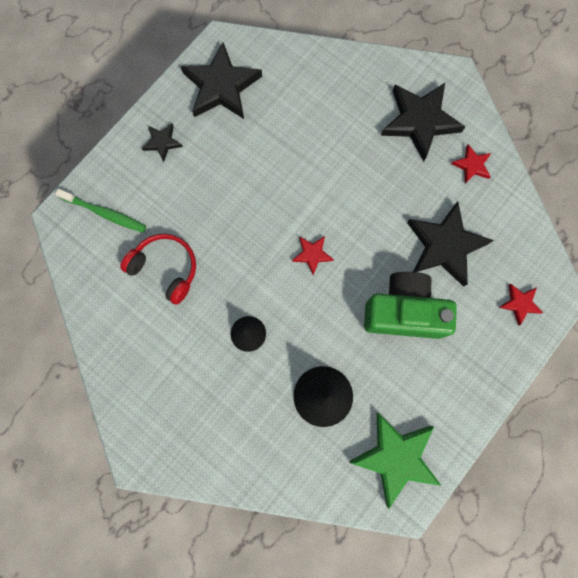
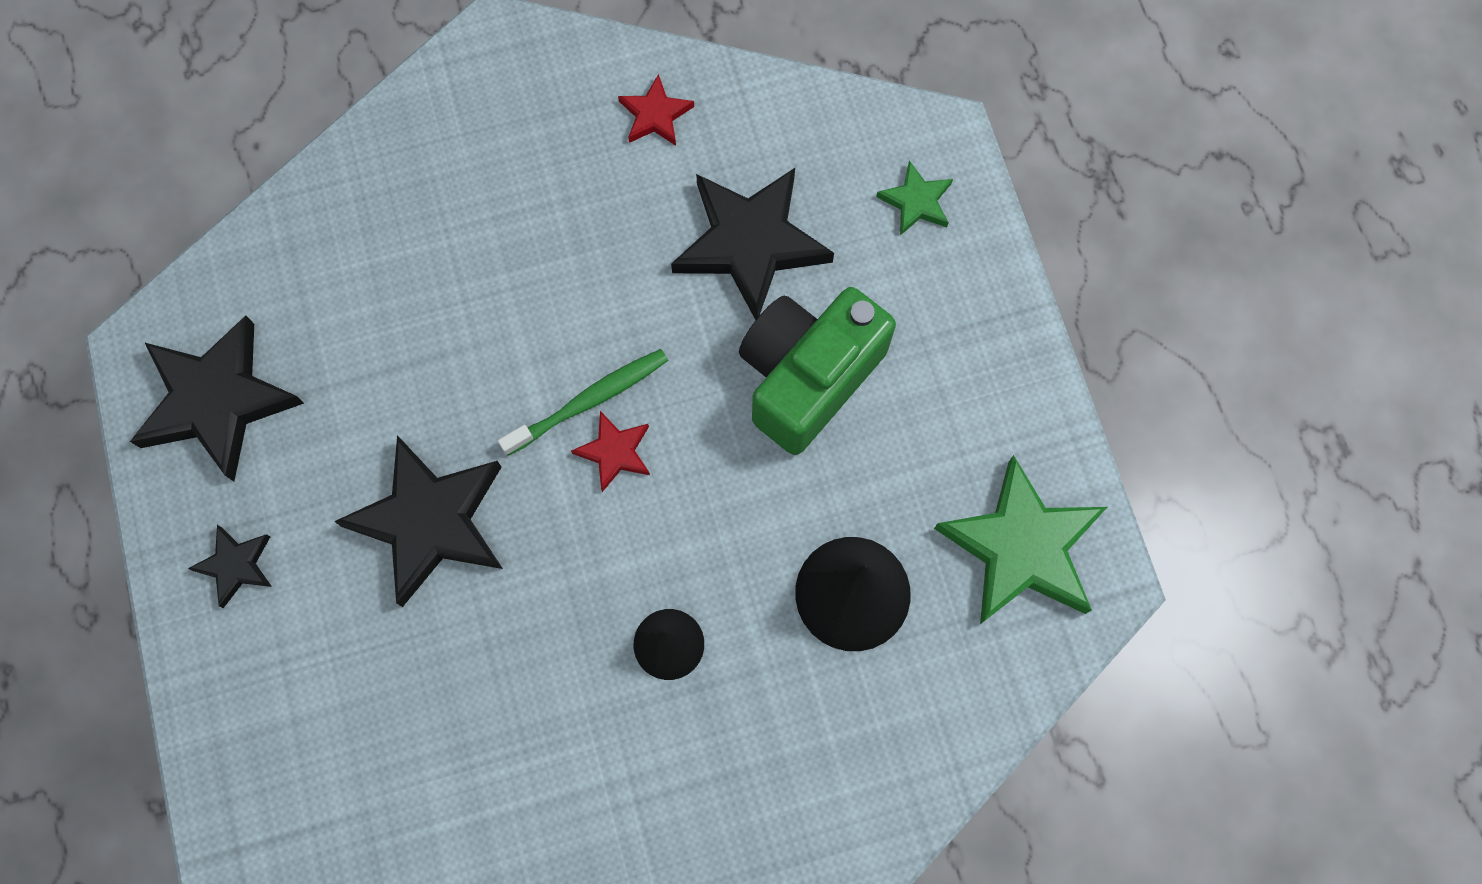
camera: 55 degrees left, 5 degrees down
green toothbrush [55,189,146,232] -> green toothbrush moved to [498,349,668,456]
red headphones [120,234,196,305] -> none
black star [381,83,466,161] -> black star moved to [334,435,503,607]
red star [498,284,543,325] -> green star [876,160,953,235]

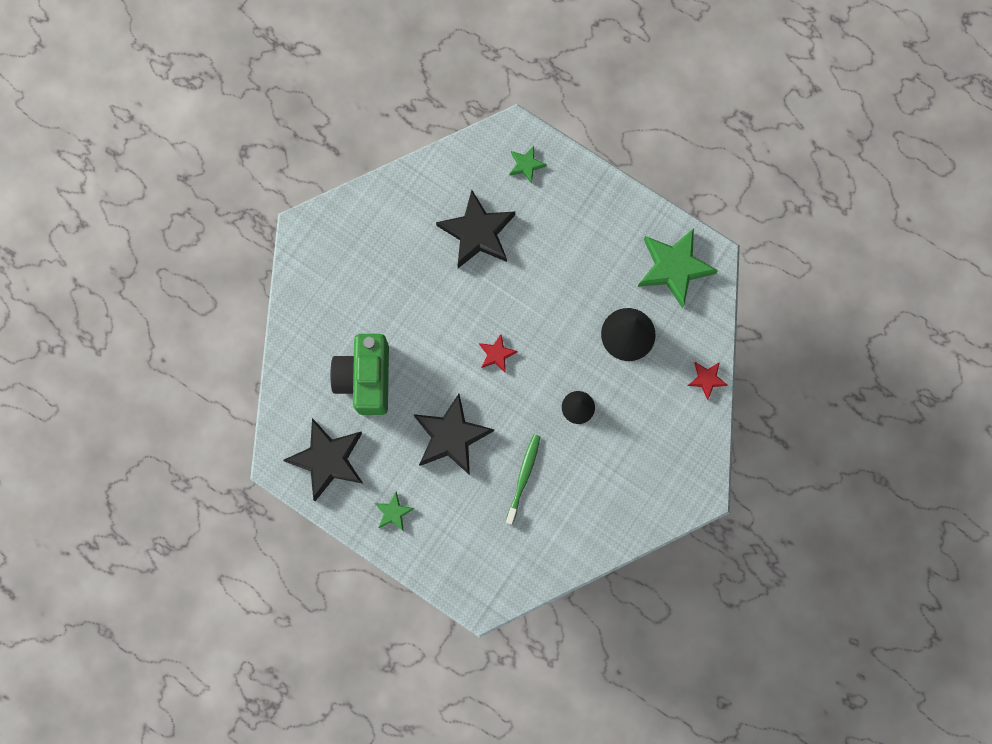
camera: 40 degrees left, 5 degrees up
black star [188,525,272,608] -> green star [374,492,414,531]
green toothbrush [498,349,668,456] -> green toothbrush moved to [506,434,541,525]
red star [618,74,694,146] -> red star moved to [688,362,727,400]
green camera [739,287,896,455] -> green camera moved to [330,334,389,415]

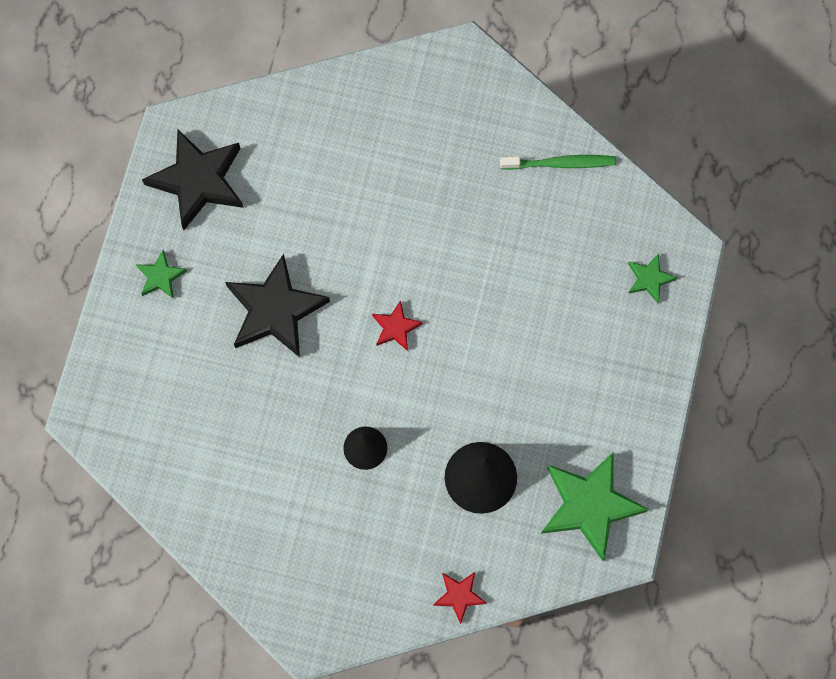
camera: 70 degrees right, 5 degrees down
green camera [330,334,389,415] -> none
black star [436,190,515,268] -> none
green toothbrush [506,434,541,525] -> green toothbrush moved to [500,155,616,170]

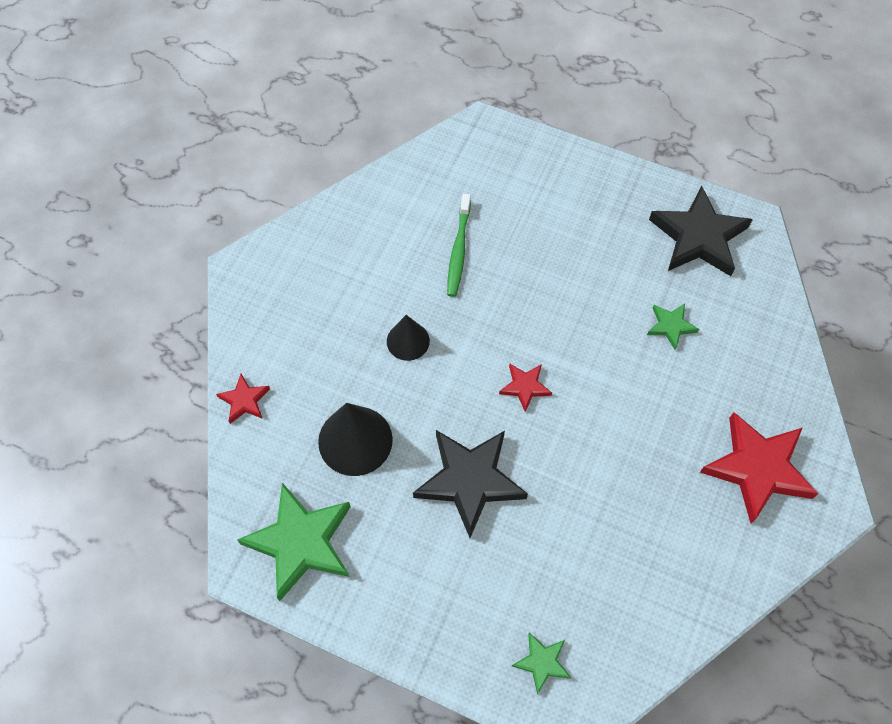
camera: 100 degrees right, 10 degrees down
green star [136,250,187,299] -> green star moved to [647,303,699,350]
black star [225,254,330,357] -> black star moved to [413,430,528,538]
green toothbrush [500,155,616,170] -> green toothbrush moved to [447,194,471,297]
none -> red star [700,412,818,524]

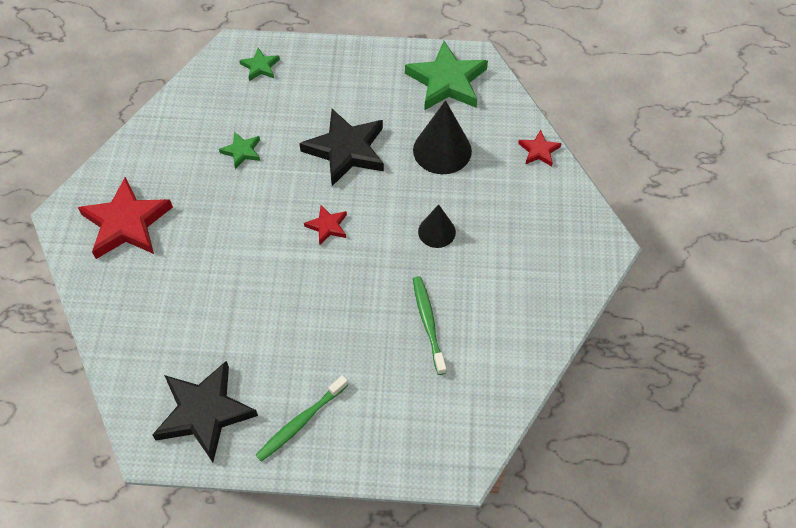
camera: 160 degrees right, 5 degrees down
green star [647,303,699,350] -> green star moved to [219,132,260,169]
none -> green toothbrush [256,375,348,462]

